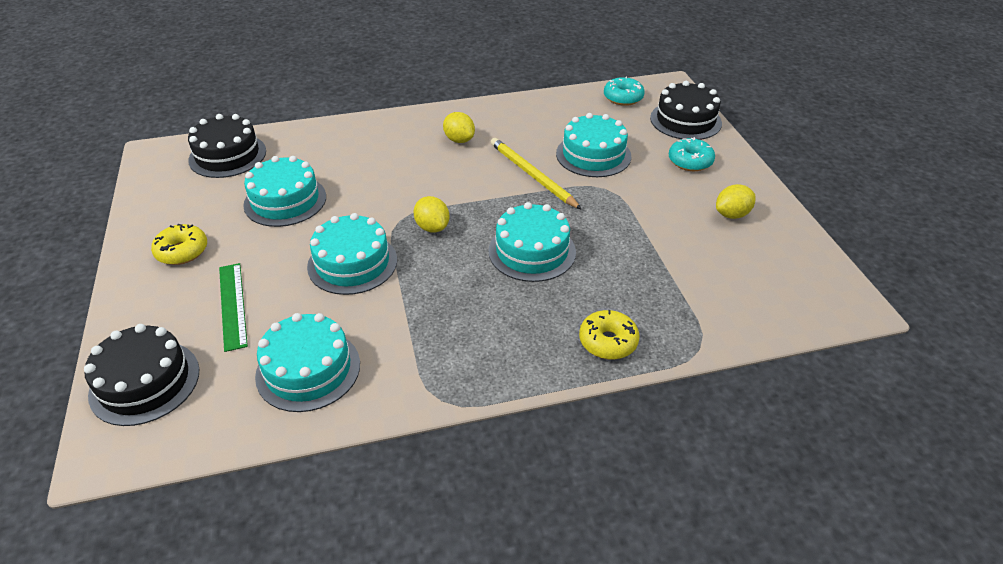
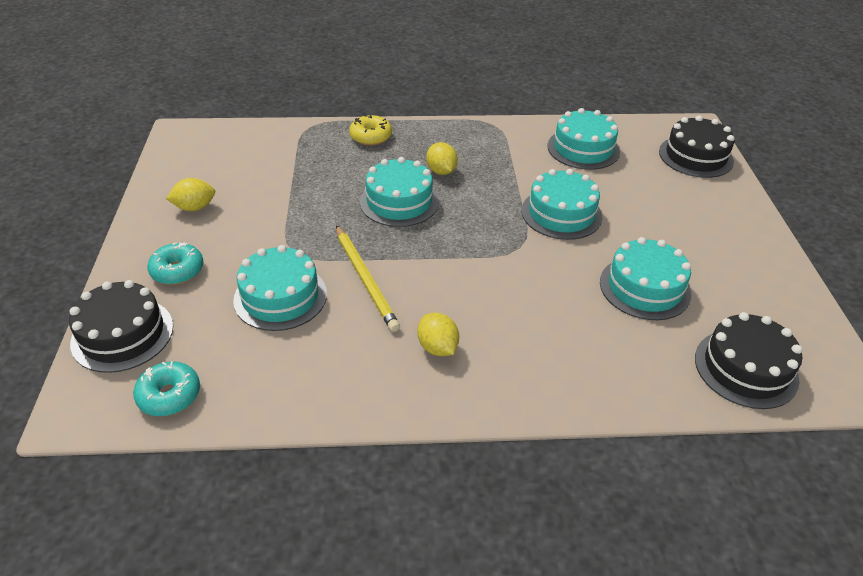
camera: 170 degrees left, 0 degrees up
yellow donut [151,224,207,265] -> none
green ruler [219,263,248,352] -> none
yellow lemon [413,196,450,233] -> yellow lemon moved to [426,142,458,175]

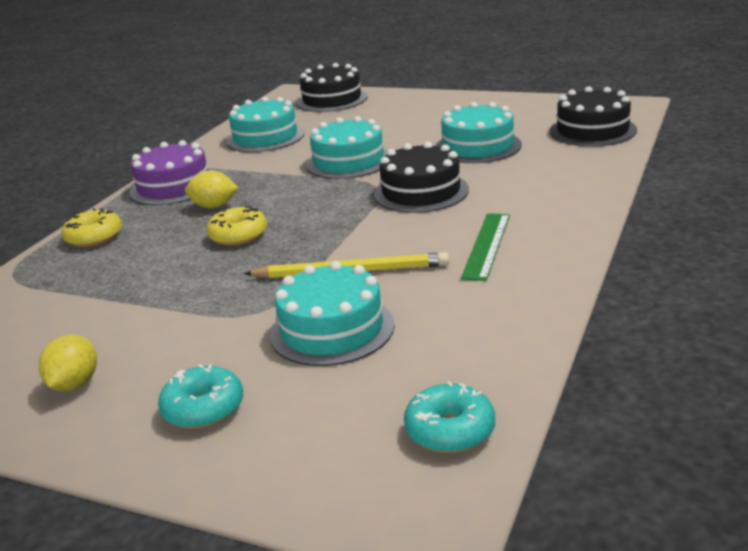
camera: 60 degrees left, 15 degrees down
black cake [69,280,173,373] -> black cake moved to [374,142,469,213]
turquoise cake [360,157,439,227] -> yellow donut [206,206,267,246]
yellow lemon [417,313,459,356] -> green ruler [461,213,510,281]
none -> purple cake [129,140,208,205]

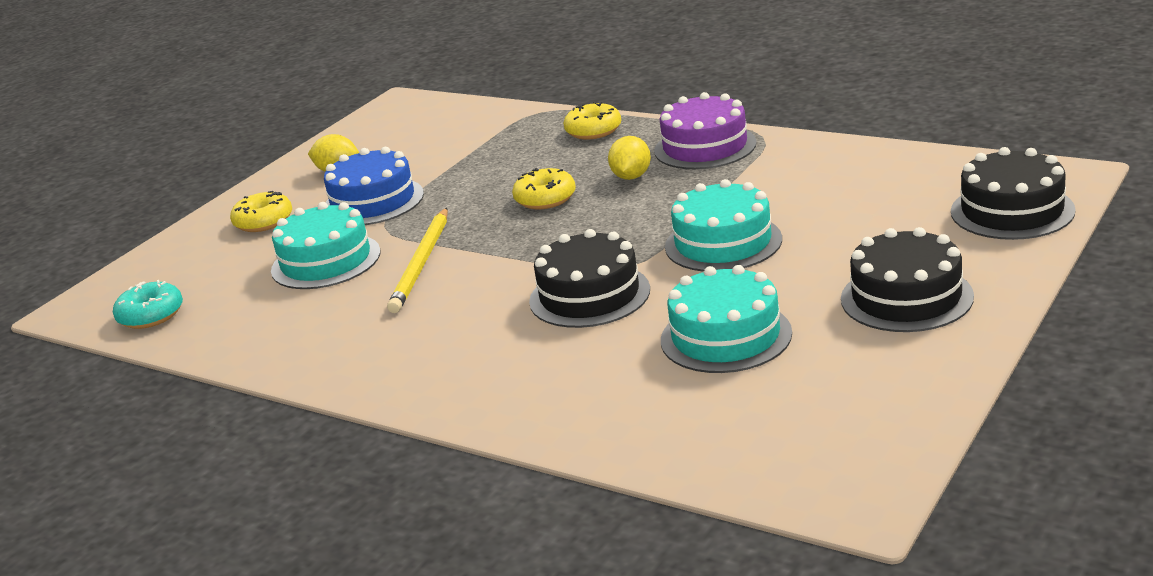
camera: 100 degrees right, 0 degrees up
turquoise donut [158,364,243,429] -> yellow donut [230,191,292,232]
turquoise cake [226,97,304,152] -> none
green ruler [461,213,510,281] -> none
black cake [550,86,637,147] -> black cake moved to [841,227,974,332]
none -> blue cake [324,147,424,225]

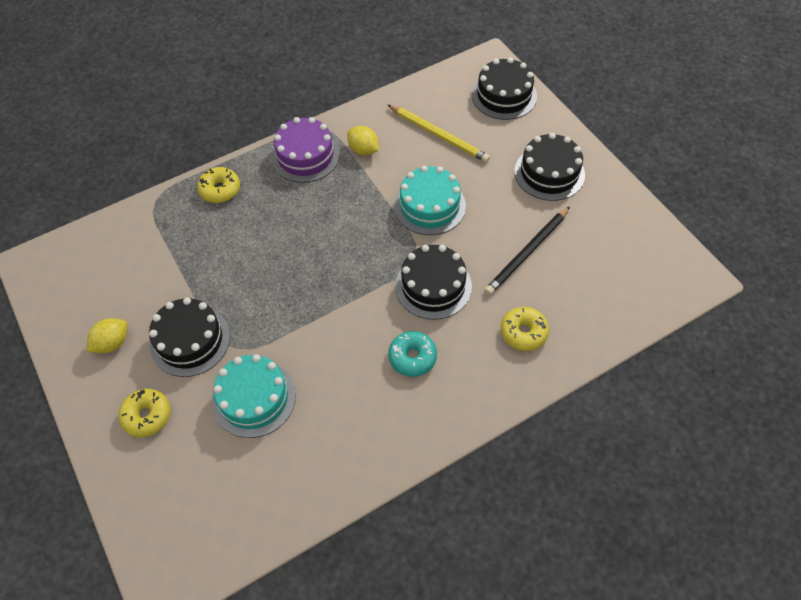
camera: 65 degrees left, 30 degrees up
turquoise donut [113,280,183,329] -> turquoise donut moved to [388,331,437,377]
blue cake [324,147,424,225] -> black cake [149,297,230,377]
yellow pencil [387,208,448,313] -> yellow pencil moved to [388,105,490,162]
yellow donut [512,168,576,209] -> yellow donut moved to [501,307,549,351]
yellow lemon [608,136,651,180] -> yellow lemon moved to [347,126,379,155]
turquoise cake [661,265,792,373] -> black pencil [484,207,570,295]

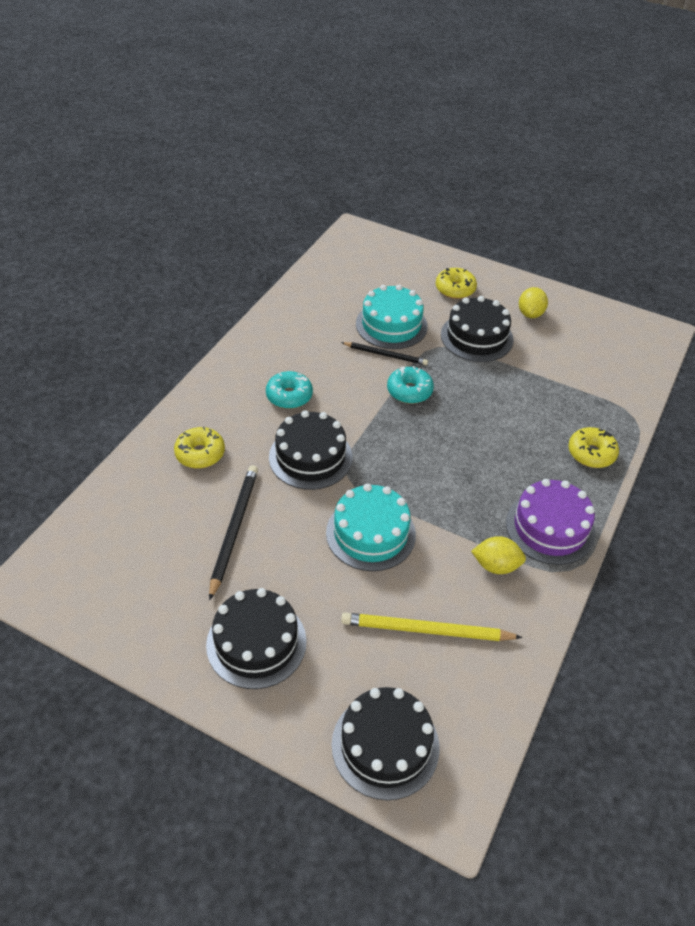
camera: 145 degrees right, 10 degrees down
none -> black pencil [341,342,428,365]
none -> turquoise donut [387,366,434,404]

